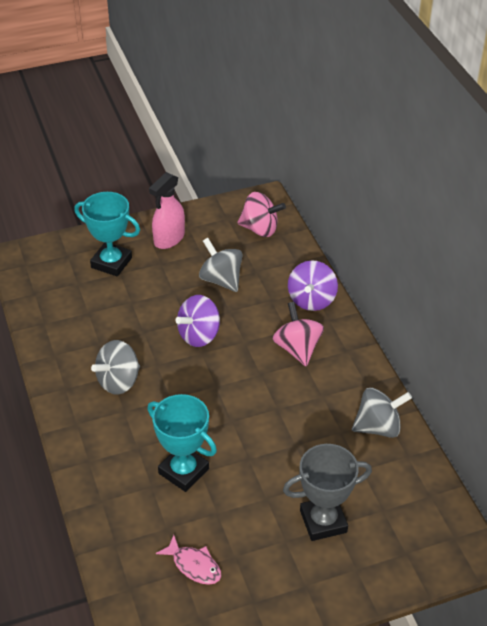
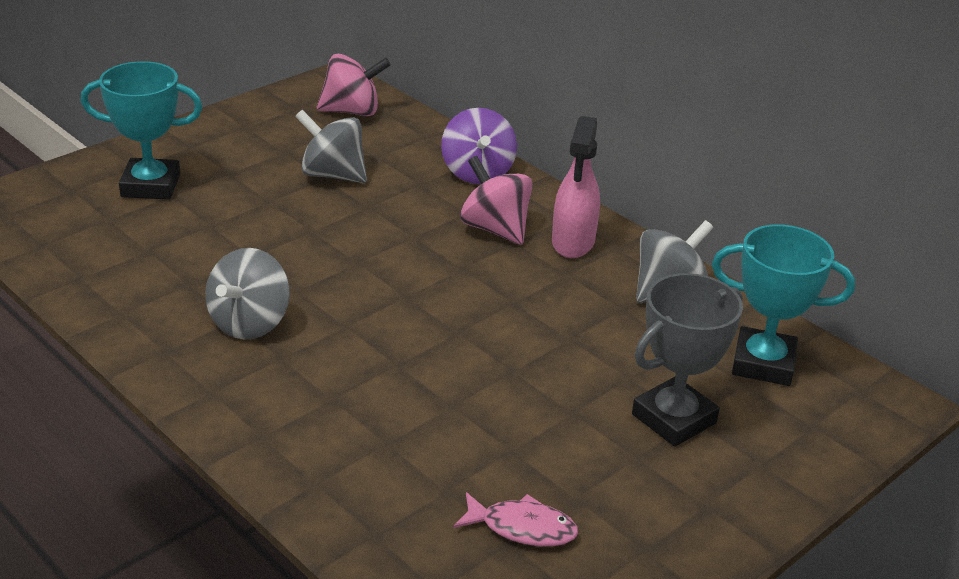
camera: 25 degrees left, 10 degrees down
turquoise trophy [147,394,217,492] -> turquoise trophy moved to [712,224,855,386]
pink spray bottle [149,172,185,249] -> pink spray bottle moved to [552,116,600,258]
purple spinning top [175,295,220,347] -> none

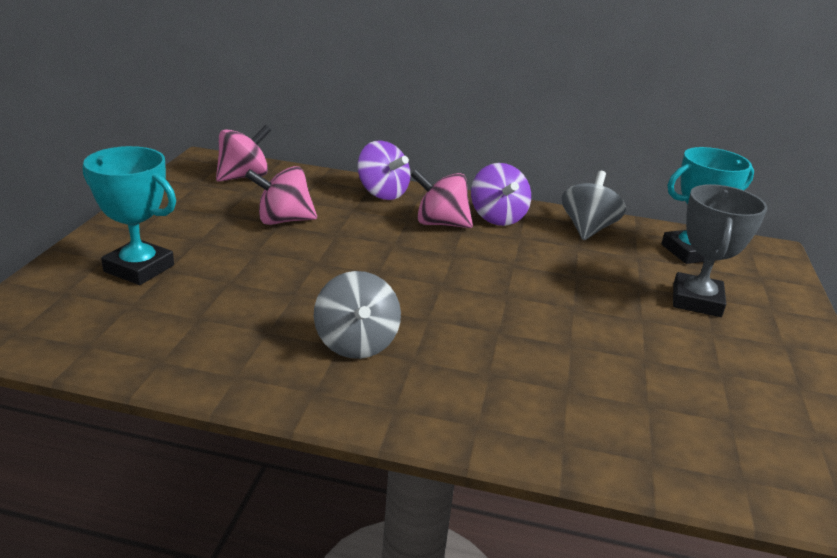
camera: 35 degrees left, 5 degrees down
turquoise trophy [81,61,202,200] -> turquoise trophy turned 60 degrees clockwise [83,146,176,285]
grey spinning top [295,110,367,183] -> pink spinning top [245,166,317,225]
pink fish [453,492,578,547] -> none
pink spray bottle [552,116,600,258] -> purple spinning top [471,163,531,226]

